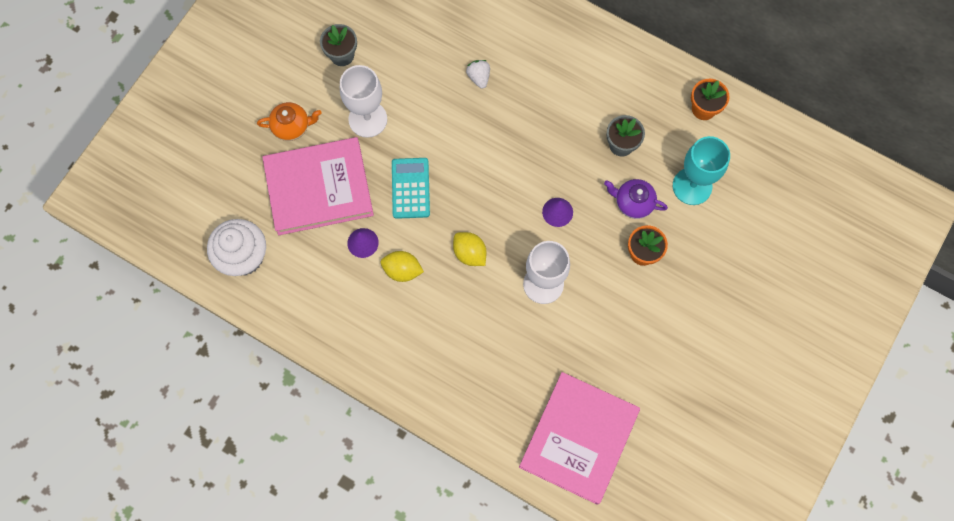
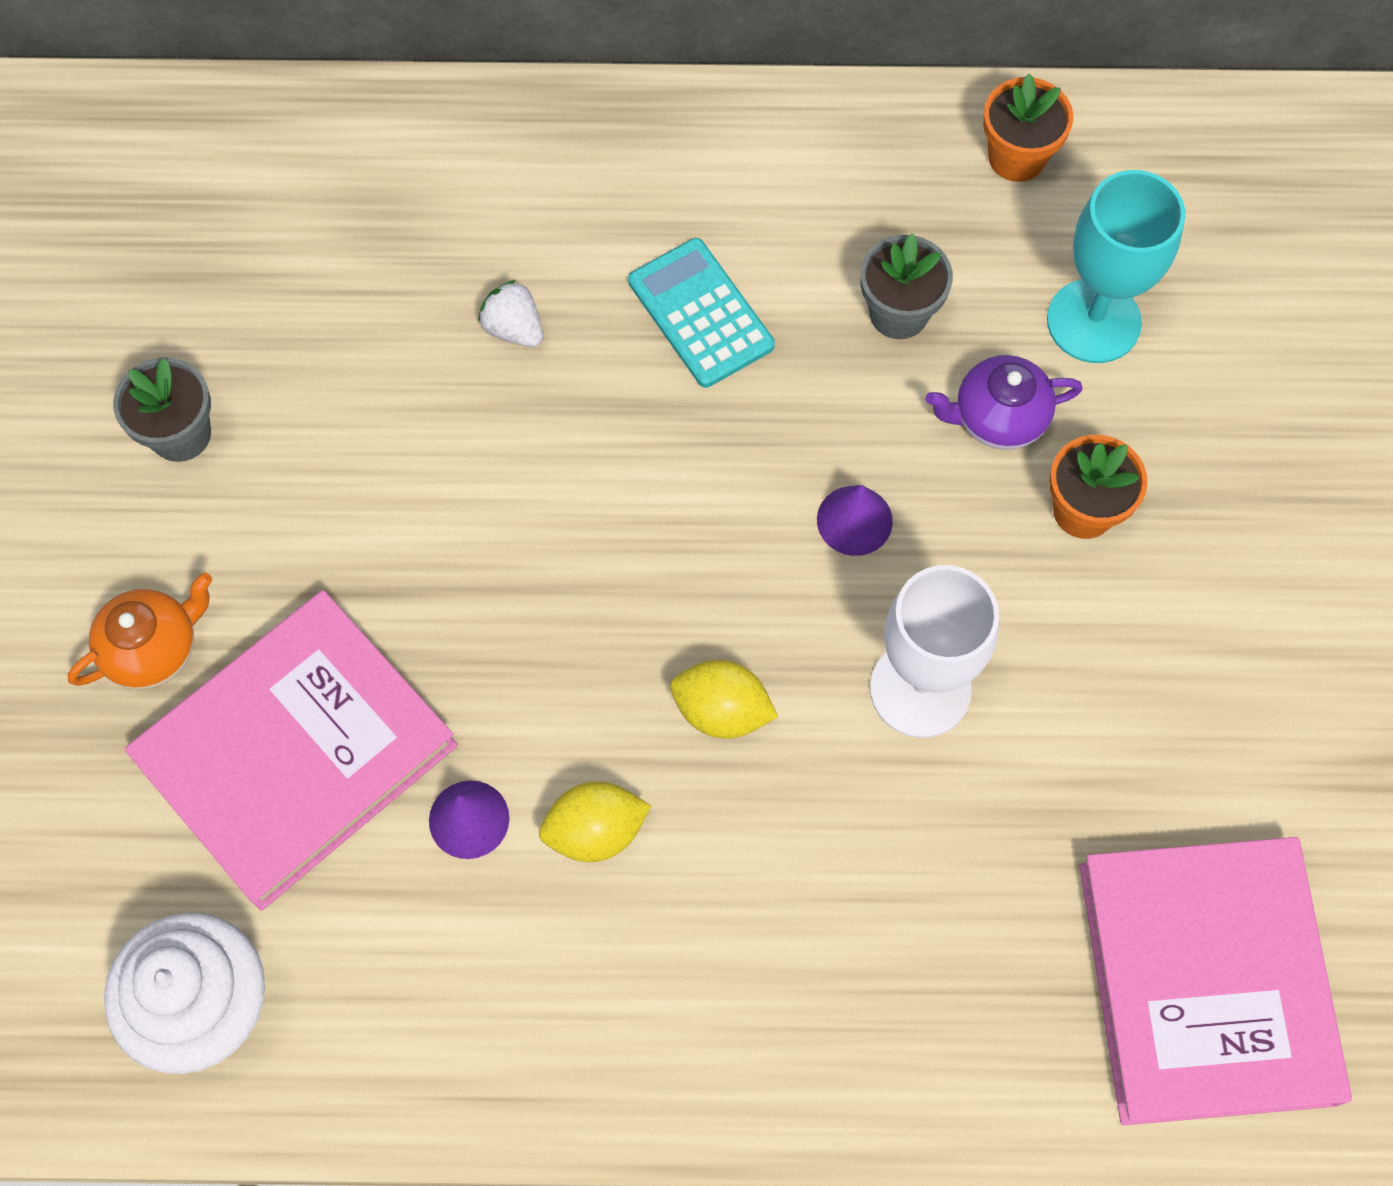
camera: 30 degrees left, 5 degrees down
white goblet [340,65,387,138] -> none
turquoise calculator [392,158,430,219] -> turquoise calculator moved to [628,238,775,388]

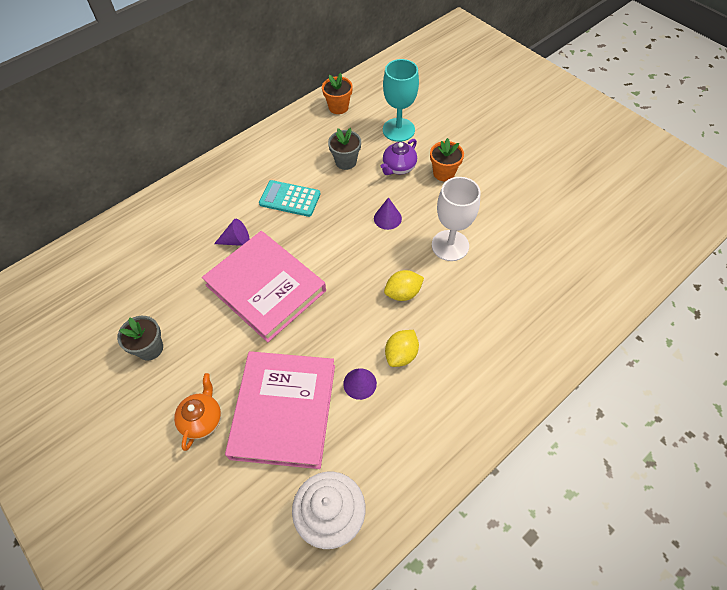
camera: 40 degrees left, 10 degrees down
white strawberry [478,280,543,347] -> purple cone [214,219,250,246]
pink book [1079,837,1352,1126] -> pink book moved to [202,231,326,342]

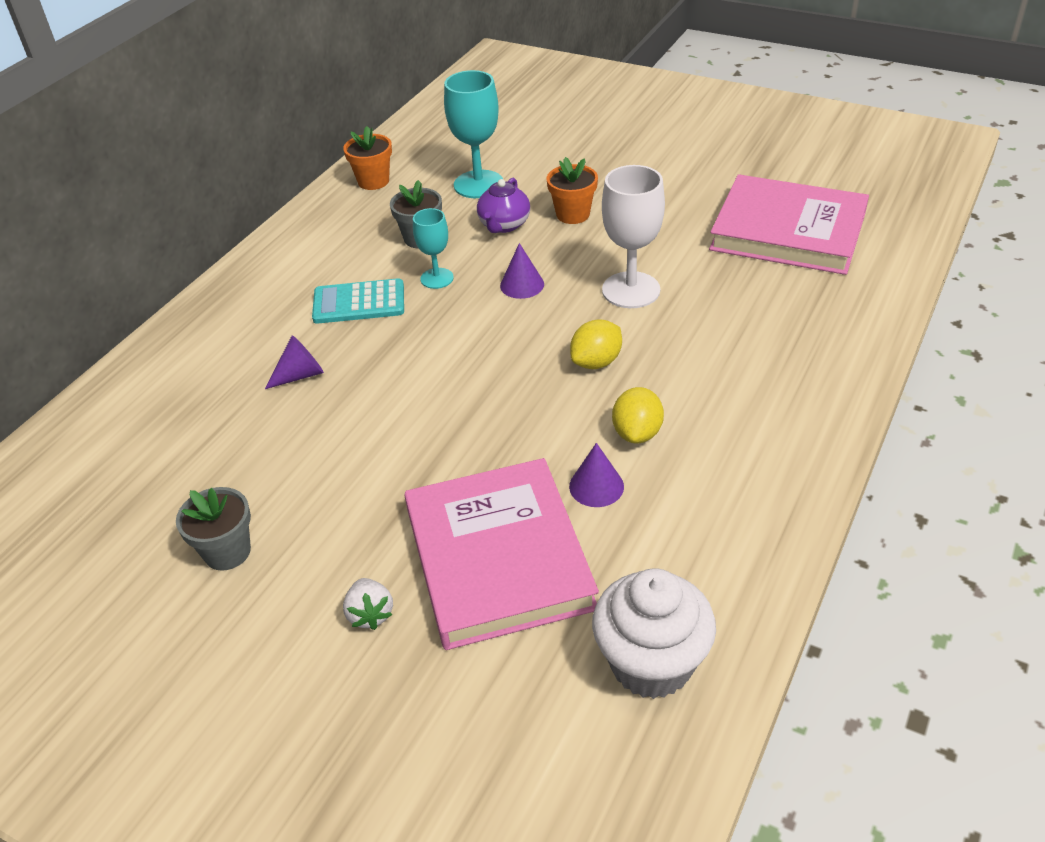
camera: 20 degrees left, 15 degrees down
orange teapot [174,373,221,451] -> white strawberry [343,578,393,630]
pink book [202,231,326,342] -> pink book moved to [709,174,869,275]
none -> turquoise goblet [413,208,454,289]

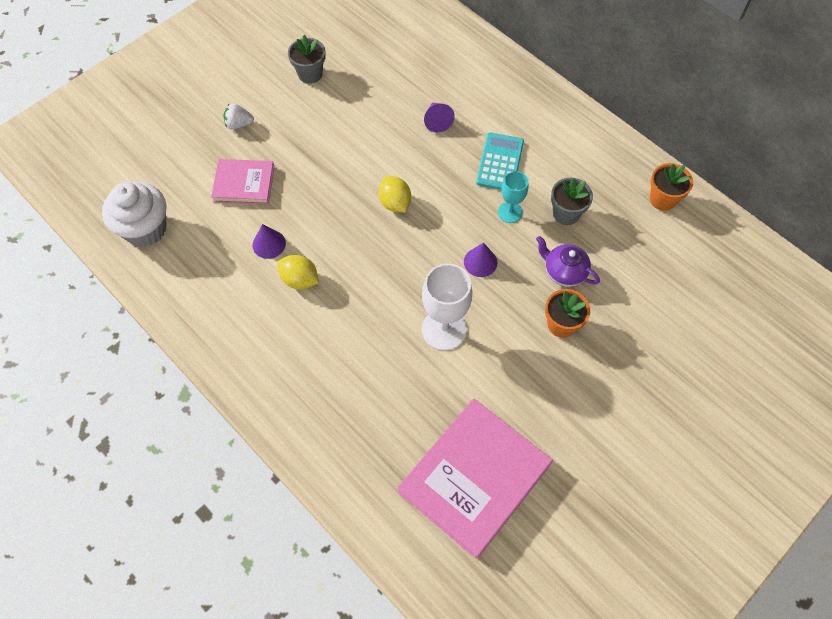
camera: 105 degrees right, 20 degrees up
pink book [404,458,599,650] -> pink book [211,159,275,204], size x0.55
turquoise goblet [444,70,503,198] -> none
yellow lemon [570,319,622,369] -> yellow lemon moved to [378,176,411,213]

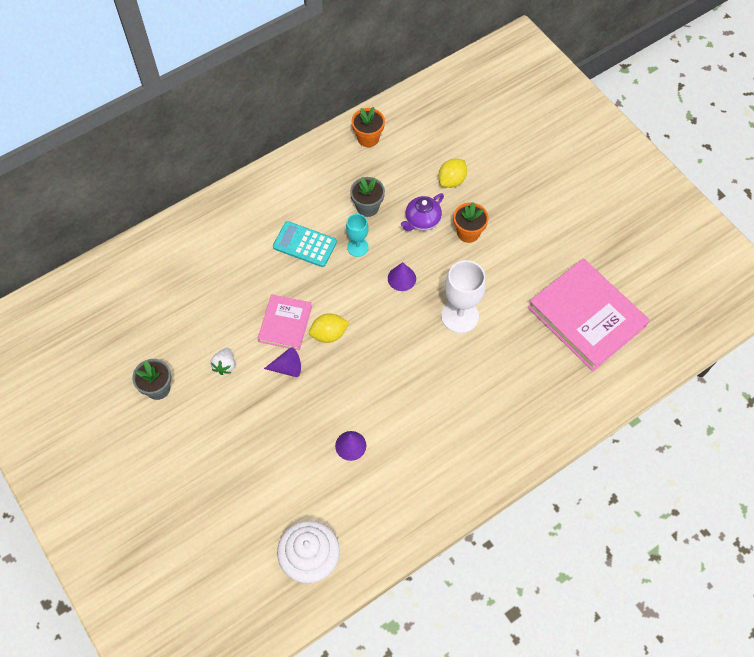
camera: 80 degrees left, 0 degrees up
pink book [211,159,275,204] -> pink book moved to [258,294,312,351]
white strawberry [223,103,254,129] -> white strawberry moved to [210,348,235,375]
yellow lemon [277,255,319,289] -> yellow lemon moved to [438,159,467,188]
purple cone [424,103,455,133] -> purple cone moved to [264,347,301,377]

